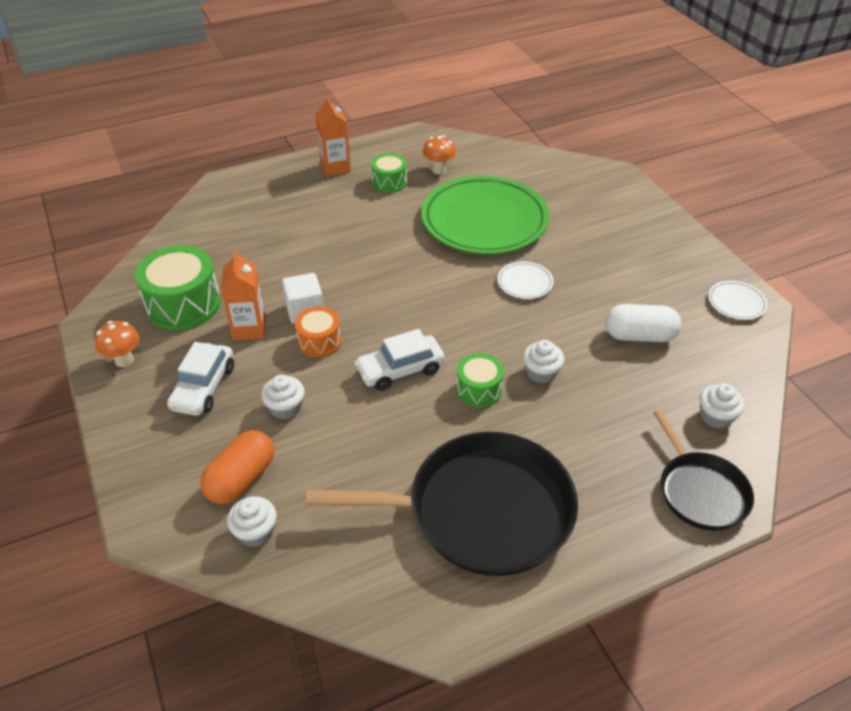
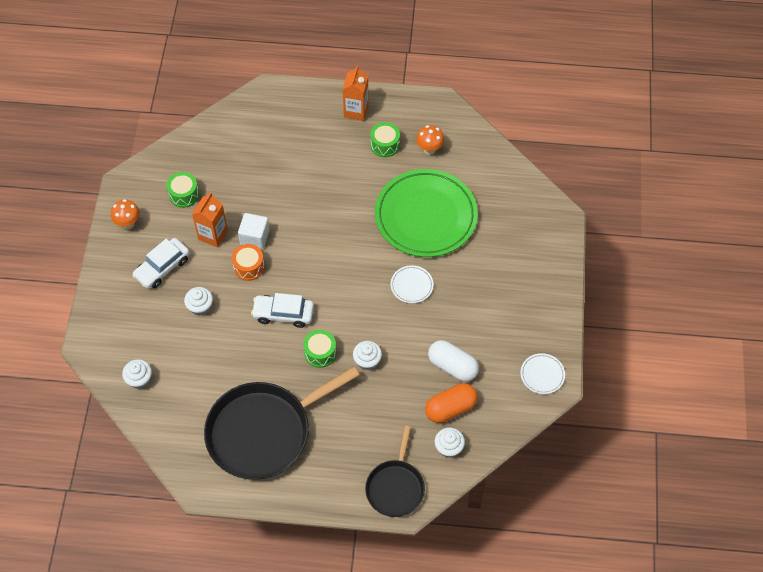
camera: 30 degrees right, 15 degrees up
green drum [135,245,221,330] -> green drum [166,172,199,208], size x0.57
orange capsule [200,430,274,504] -> orange capsule moved to [425,383,478,423]
black pan [306,432,578,576] -> black pan turned 120 degrees clockwise [204,366,359,480]

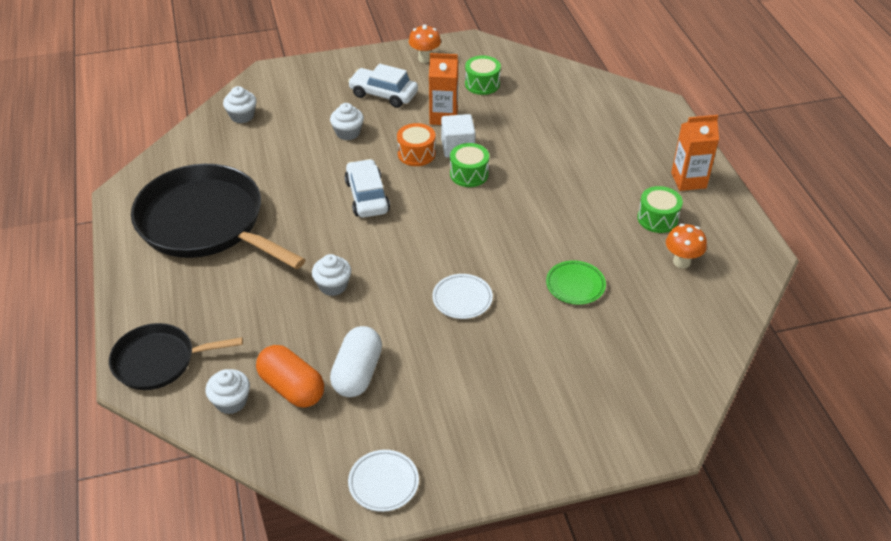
camera: 70 degrees right, 15 degrees down
green drum [303,330,336,368] -> green drum moved to [450,143,489,187]
green plate [375,169,478,257] -> green plate [546,260,606,305], size x0.41

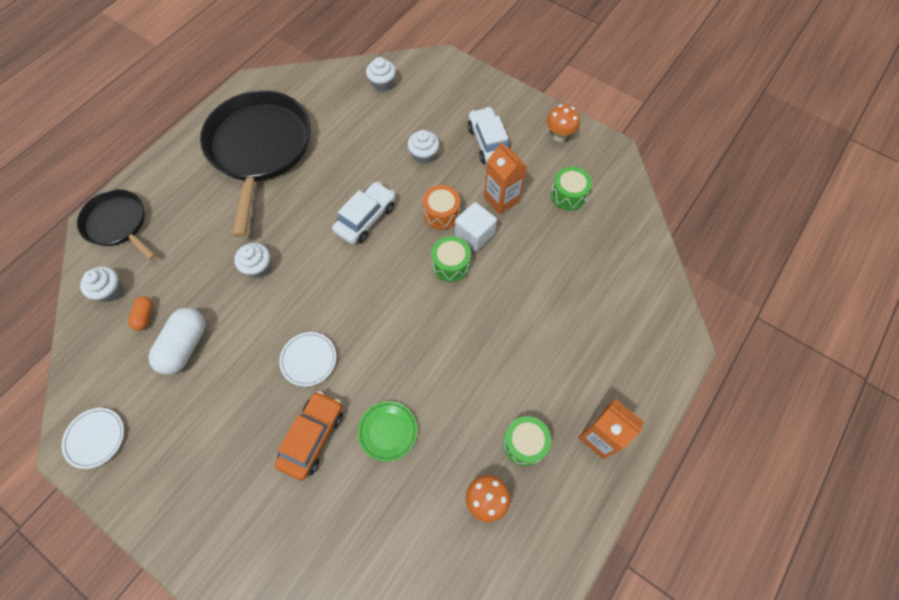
camera: 50 degrees right, 20 degrees up
orange capsule [256,345,324,407] -> orange capsule [128,296,153,331], size x0.52
white capsule [330,326,382,397] -> white capsule turned 45 degrees counterclockwise [149,308,205,375]
none -> orange car [275,391,343,481]

